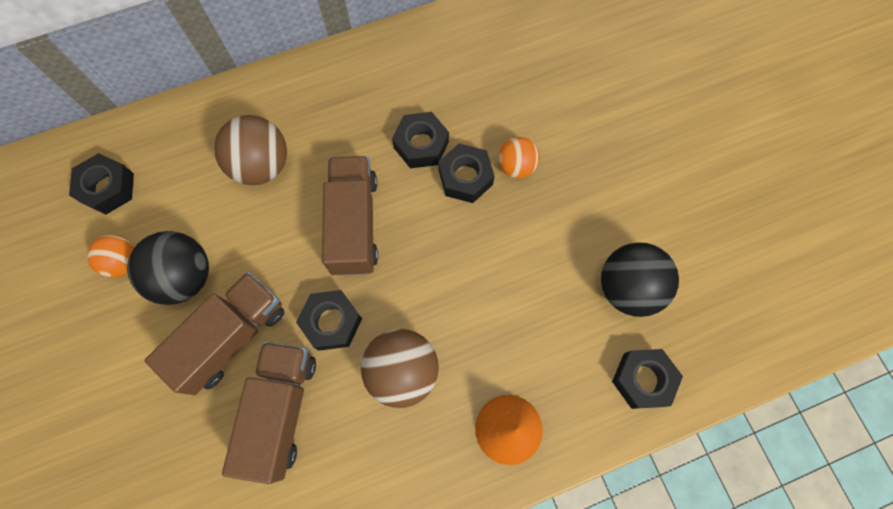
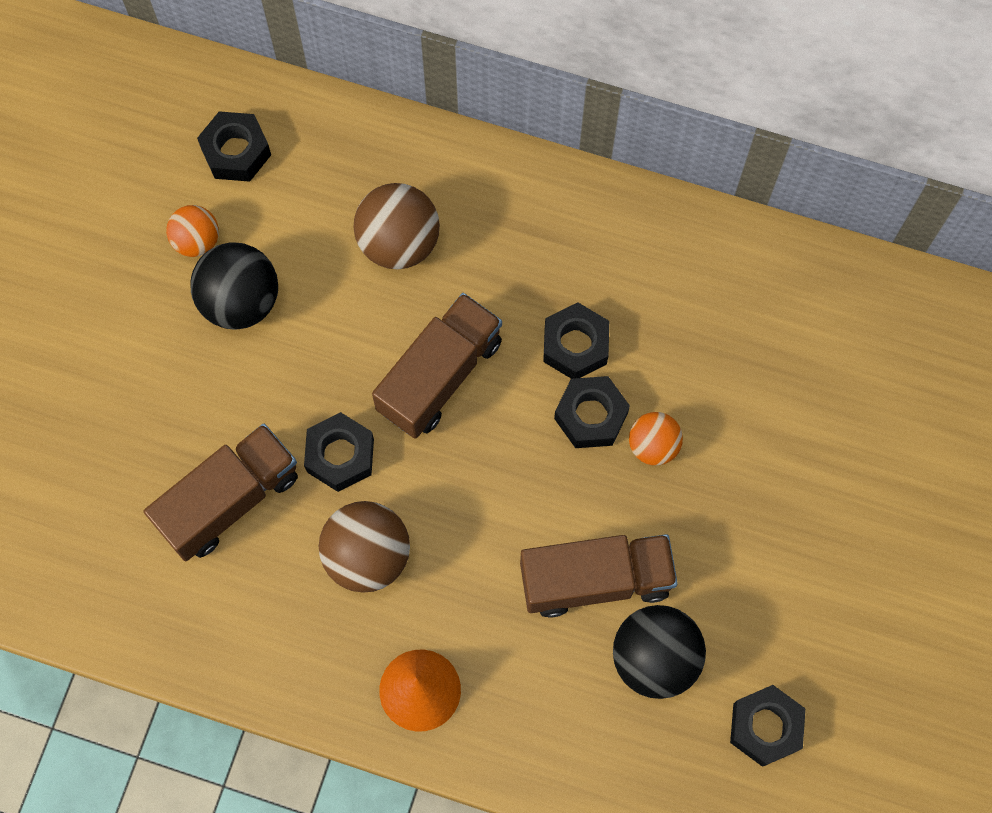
camera: 40 degrees right, 0 degrees up
brown truck [145,272,285,395] -> brown truck moved to [520,534,678,618]
black nut [612,349,683,409] -> black nut moved to [730,685,806,767]

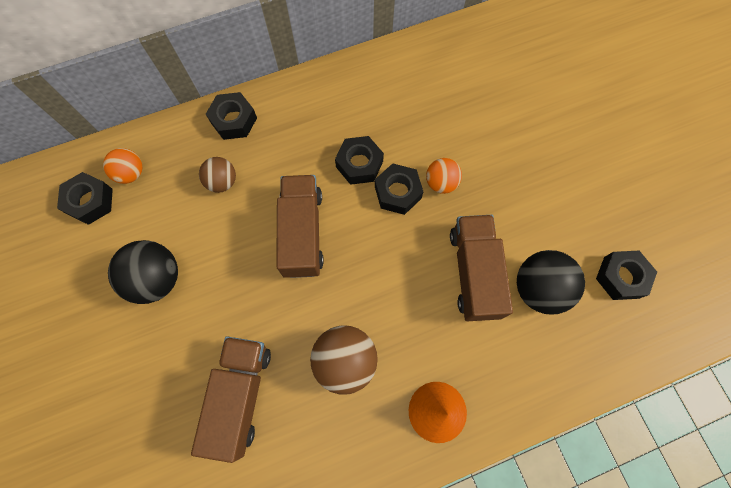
camera: 40 degrees left, 0 degrees up
orange ball [166,205,219,257] -> orange ball moved to [103,148,142,184]
black nut [304,412,374,492] -> black nut moved to [206,92,257,140]
brown ball [353,183,440,269] -> brown ball [199,157,236,193], size x0.61
brown truck [520,534,678,618] -> brown truck turned 45 degrees counterclockwise [450,215,513,321]

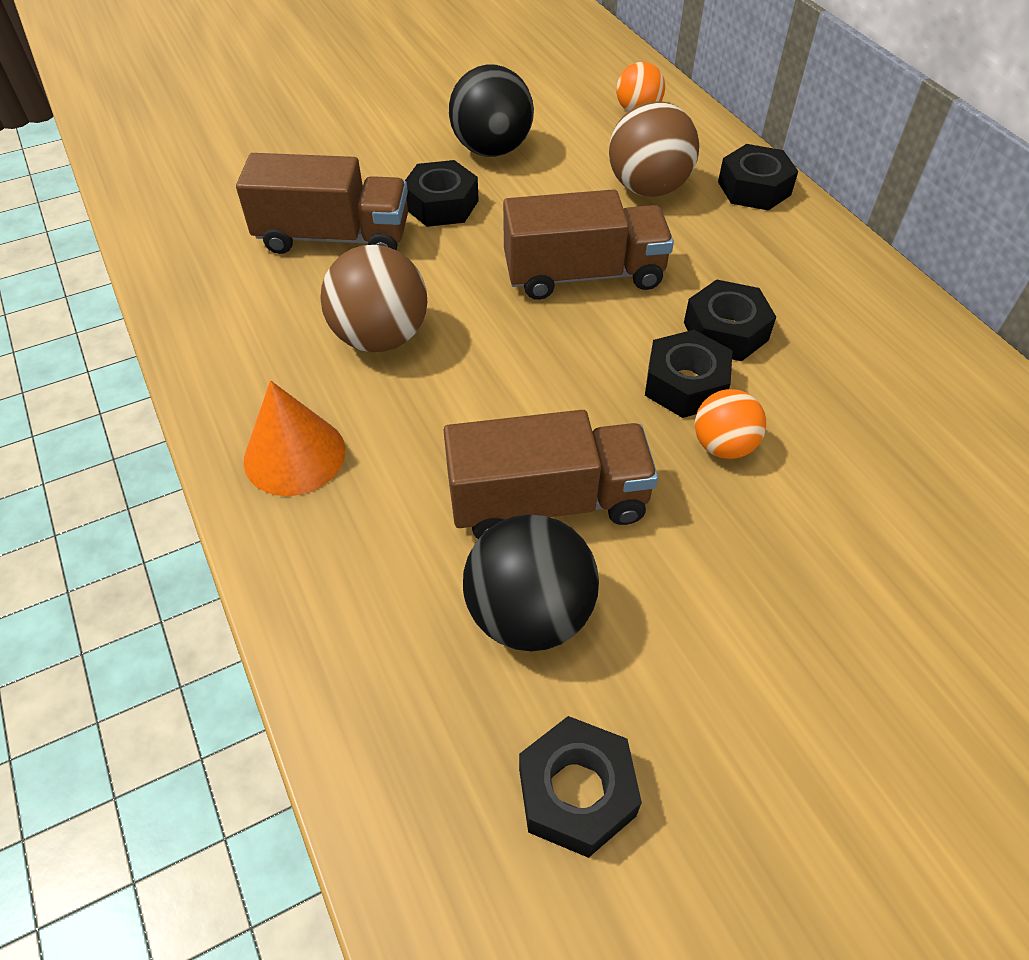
camera: 85 degrees right, 20 degrees down
black nut [57,172,113,225] -> black nut moved to [405,160,479,227]
brown ball [199,157,236,193] -> brown ball [609,101,699,197], size x1.65

